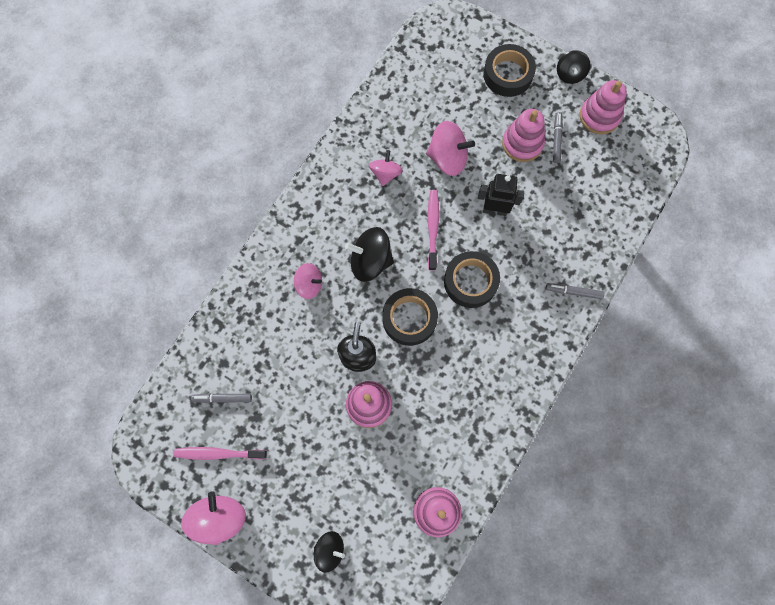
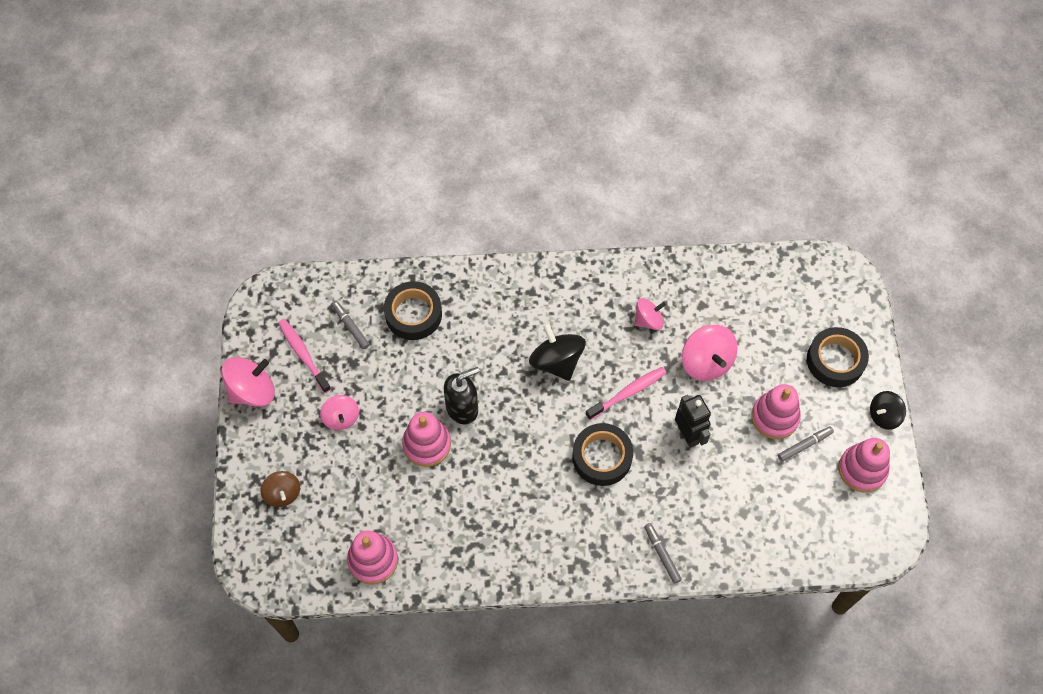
camera: 55 degrees right, 10 degrees down
pink spinning top [294,263,322,299] -> pink spinning top moved to [320,395,359,430]
black spinning top [314,531,345,573] -> brown spinning top [260,471,300,507]
black tape [382,288,438,346] -> black tape moved to [384,281,442,340]

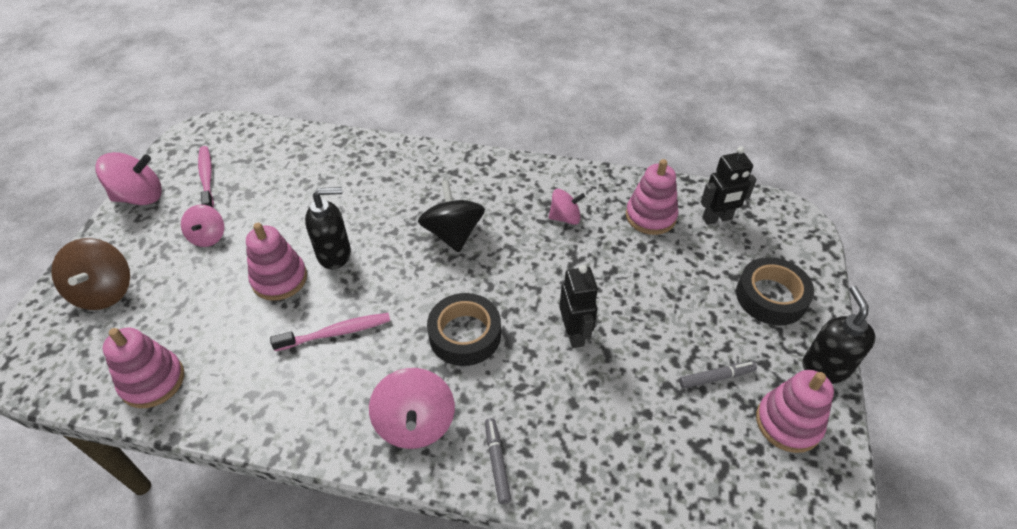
camera: 15 degrees right, 15 degrees down
brown spinning top [260,471,300,507] -> brown spinning top [51,238,130,310], size x1.59
grey marker [331,301,370,349] -> none
black tape [384,281,442,340] -> none
pink toothbrush [586,367,666,420] -> pink toothbrush moved to [270,313,390,351]
pink spinning top [682,325,738,381] -> pink spinning top moved to [369,368,455,449]
pink stacking toy [751,384,801,439] -> pink stacking toy moved to [626,159,679,235]
black spinning top [870,391,906,430] -> black soap dispenser [802,286,876,384]
none -> black robot [701,146,757,225]

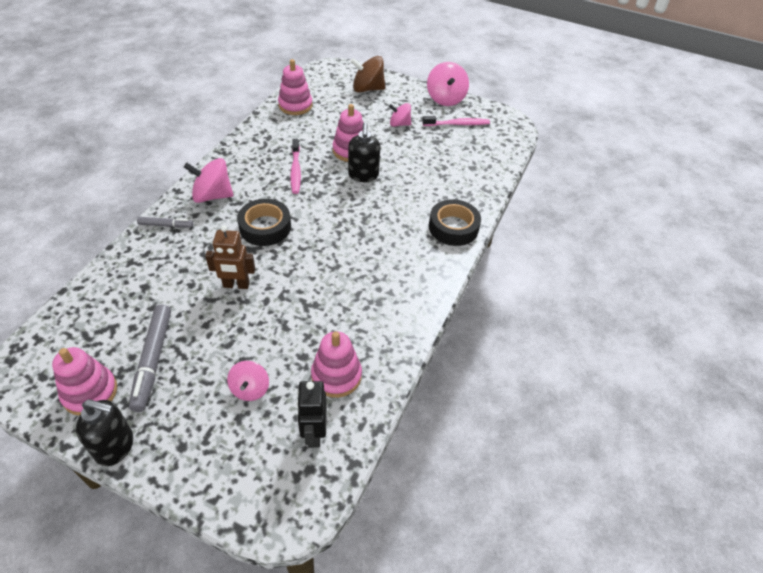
camera: 100 degrees right, 0 degrees up
black spinning top [418,180,485,253] -> none
pink spinning top [549,189,585,225] -> pink spinning top moved to [227,361,269,401]
black robot [559,265,598,348] -> brown robot [205,225,255,289]
grey marker [679,361,757,388] -> grey marker [129,305,171,412], size x1.80
black tape [736,257,814,325] -> black tape moved to [429,199,481,246]

